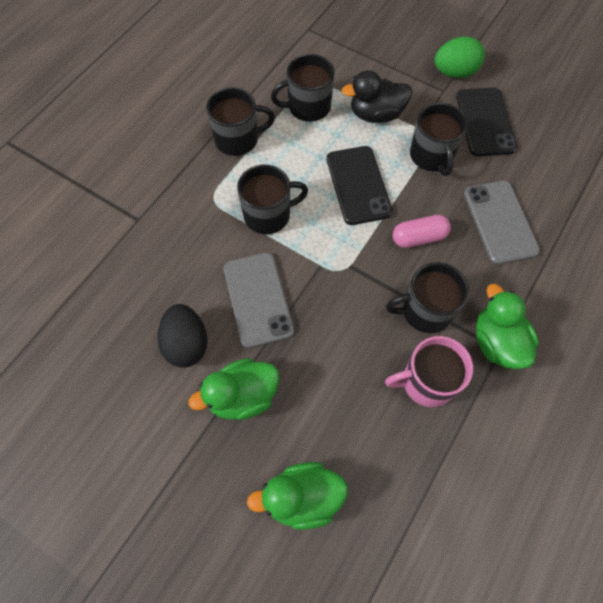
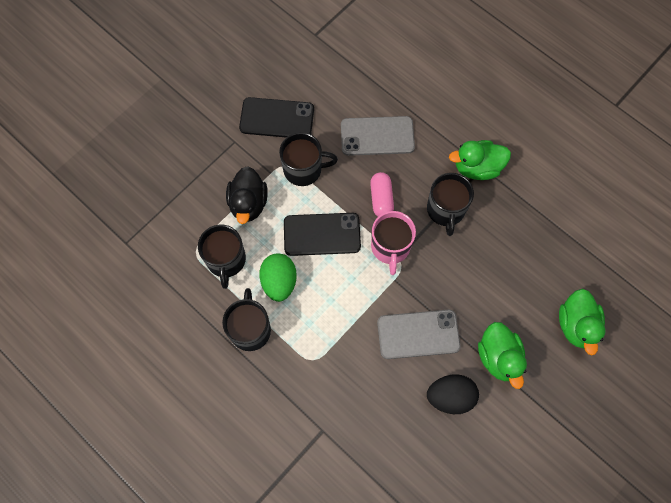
camera: 80 degrees left, 5 degrees up
black mug [237,165,308,234] -> none
pink mug [385,336,473,407] -> pink mug moved to [371,211,416,275]
green egg [435,37,485,78] -> green egg moved to [259,253,297,302]

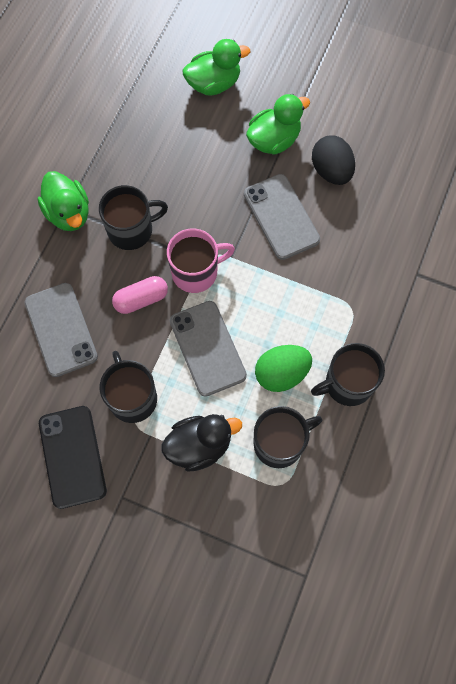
camera: 110 degrees left, 0 degrees up
black phone [284,213,361,256] -> grey phone [170,301,247,397]

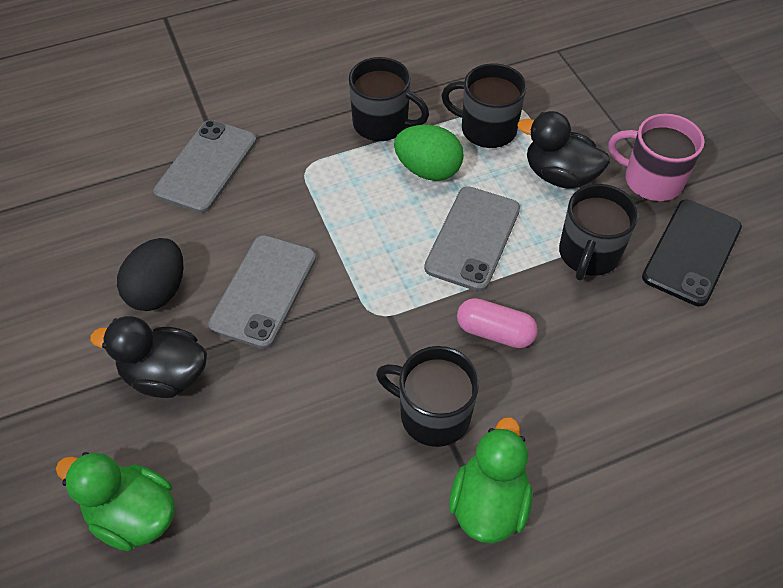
camera: 135 degrees left, 15 degrees down
grey phone [25,283,98,377] -> grey phone moved to [154,120,257,213]
pink mug [167,229,235,293] -> pink mug moved to [608,114,705,201]
green duck [246,94,310,155] -> black duck [90,316,207,398]

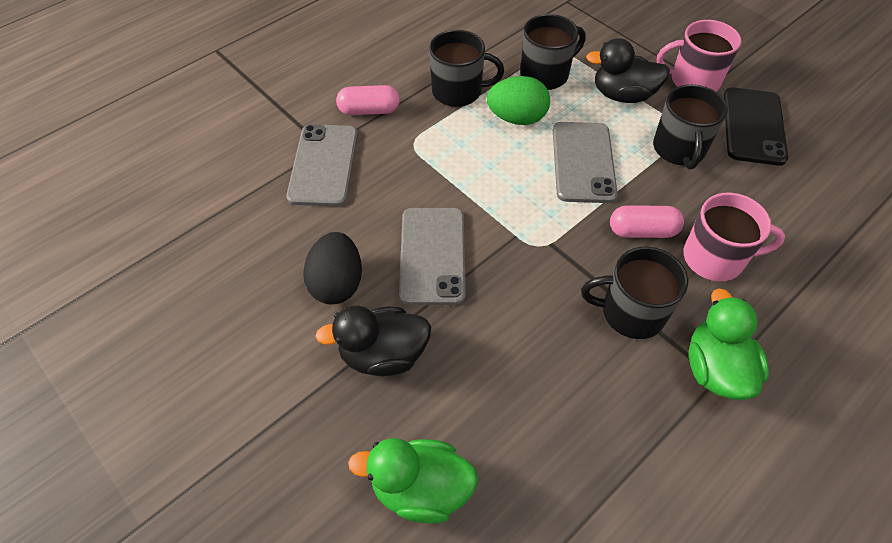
camera: 20 degrees left, 0 degrees up
black mug [441,63,527,148] -> black mug turned 150 degrees clockwise [520,14,586,90]
none -> pink capsule [336,85,400,115]
none -> pink mug [683,192,785,281]

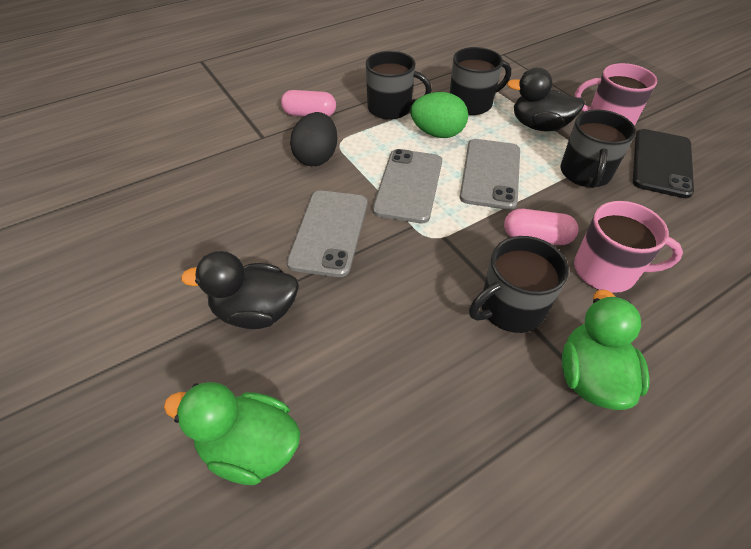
camera: 10 degrees right, 5 degrees down
grey phone [287,124,358,207] -> grey phone moved to [373,149,442,223]
black egg [303,232,362,304] -> black egg moved to [290,112,338,166]
black mug [581,247,688,339] -> black mug turned 45 degrees counterclockwise [469,236,569,333]

